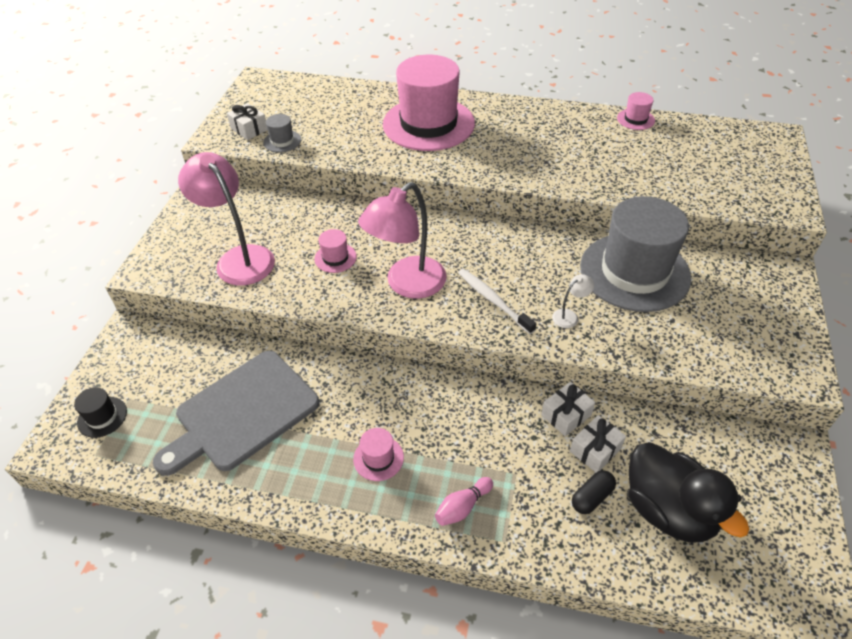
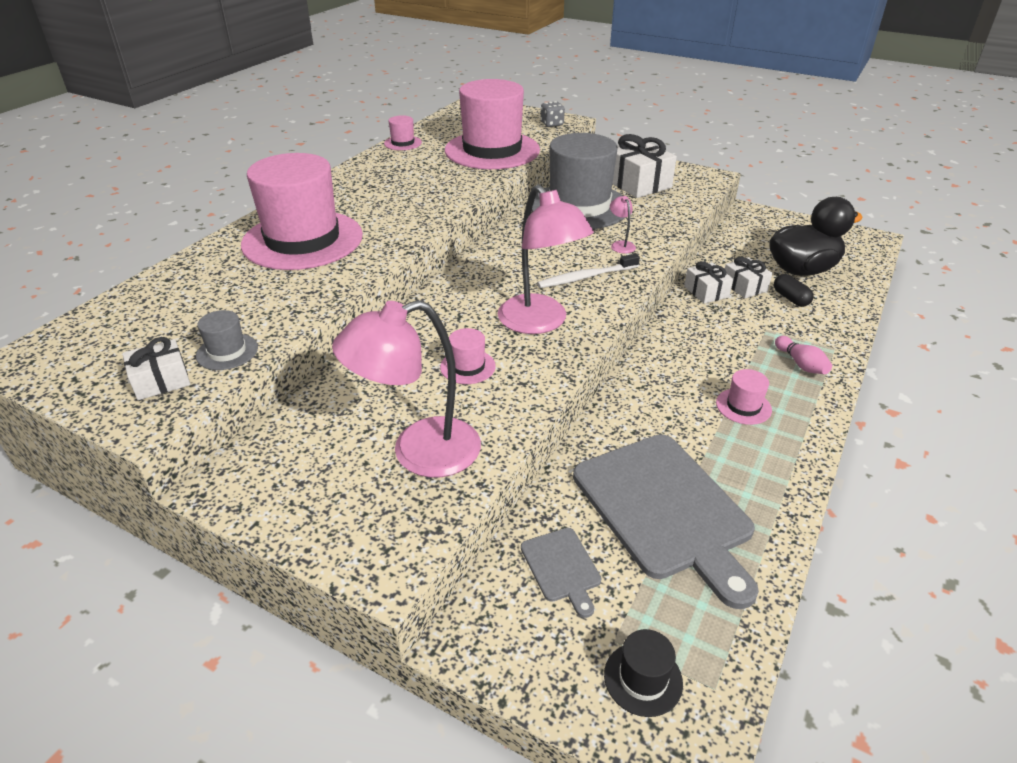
camera: 75 degrees left, 10 degrees down
white lamp [552,274,594,328] -> pink lamp [610,196,636,254]
none -> pink hat [445,79,540,169]
none -> grey cutting board [521,528,602,618]
none -> grey dice [541,101,565,127]
none -> white gift [612,134,677,198]

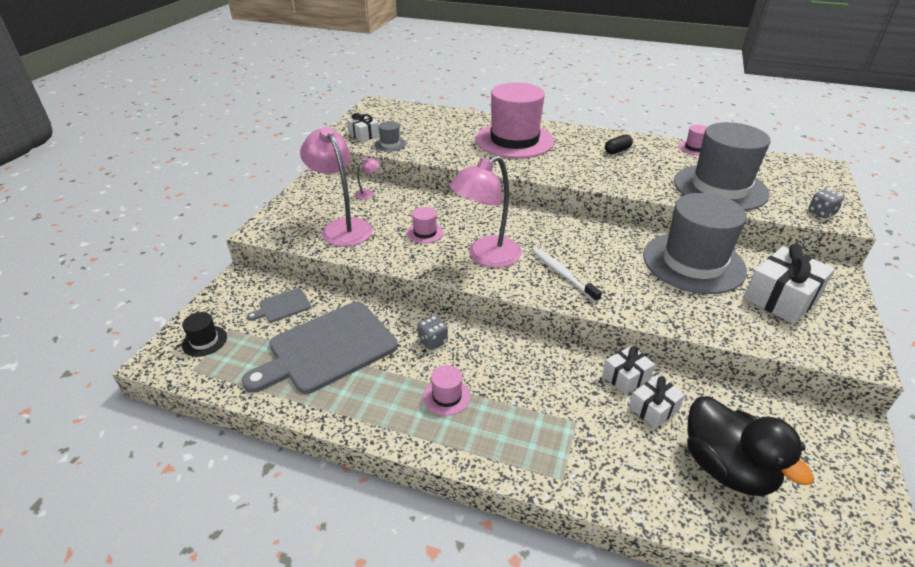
camera: 80 degrees right, 0 degrees up
pink hat [445,79,540,169] -> grey hat [674,122,771,211]
pink lamp [610,196,636,254] -> pink lamp moved to [355,157,380,200]
black capsule [774,274,814,307] -> black capsule moved to [605,134,633,154]
pink bowling pin [775,336,832,374] -> none
none -> grey dice [417,315,448,350]

